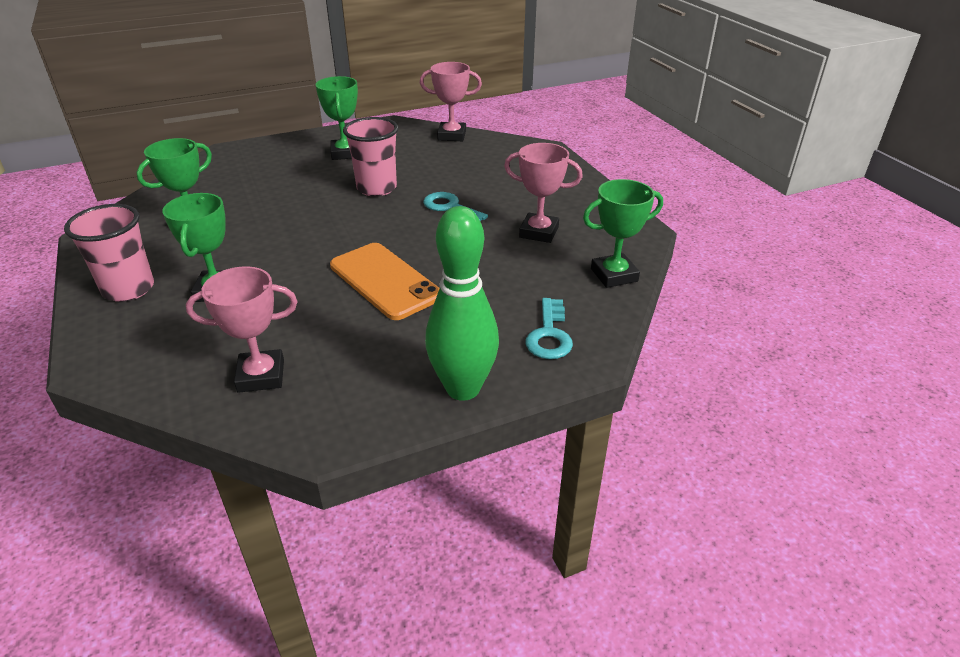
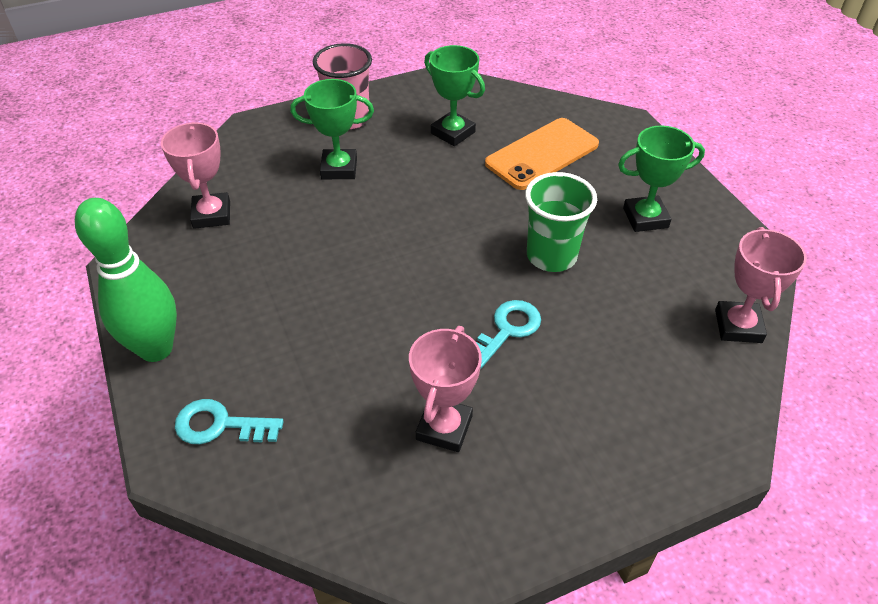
camera: 90 degrees right, 10 degrees up
orange phone [330,243,440,320] -> orange phone moved to [485,118,599,190]
pink cup [343,117,399,196] -> green cup [525,172,597,272]
green trophy [583,179,663,288] -> none

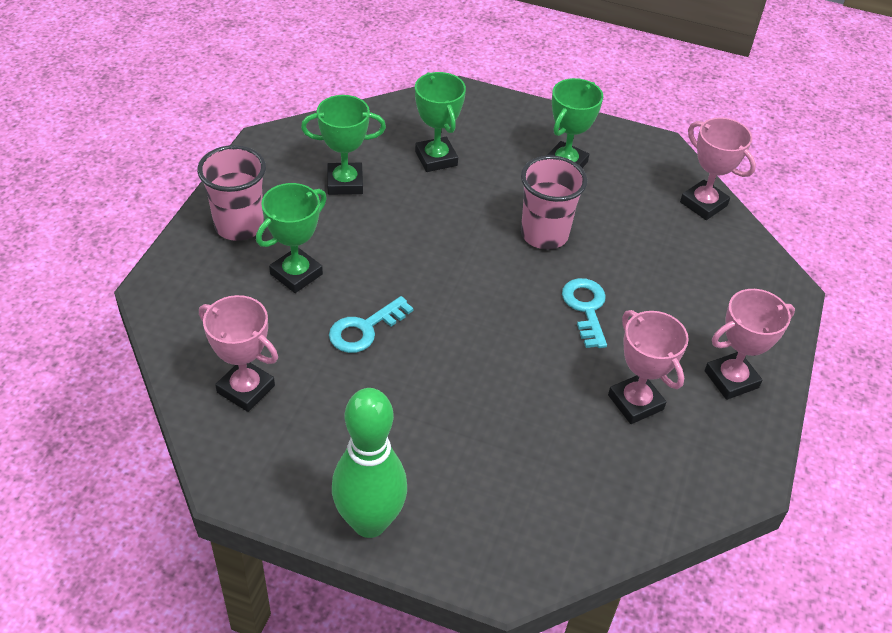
camera: 50 degrees left, 0 degrees up
turquoise key [175,399,284,444] -> turquoise key moved to [329,296,413,353]
orange phone [485,118,599,190] -> green trophy [415,72,466,172]
green cup [525,172,597,272] -> pink cup [521,156,587,249]
none -> pink trophy [705,289,795,400]

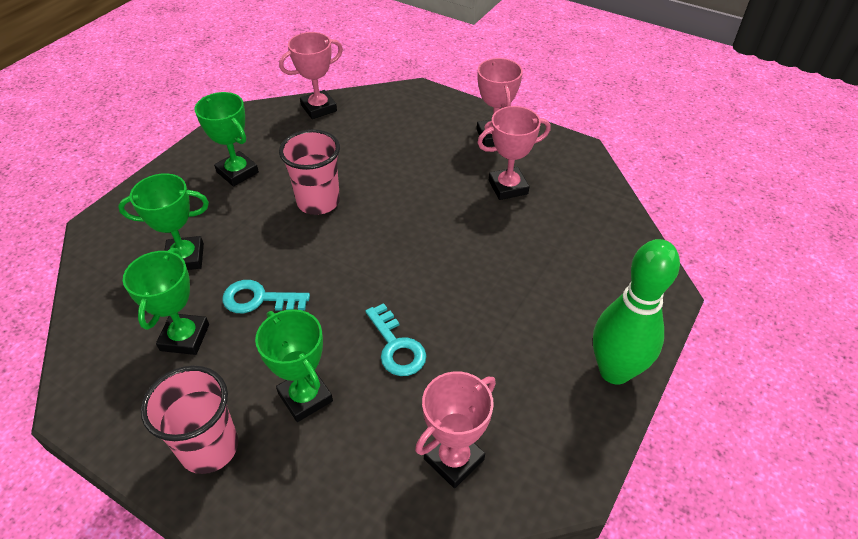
camera: 75 degrees left, 0 degrees up
turquoise key [562,278,607,348] -> turquoise key moved to [222,280,310,313]

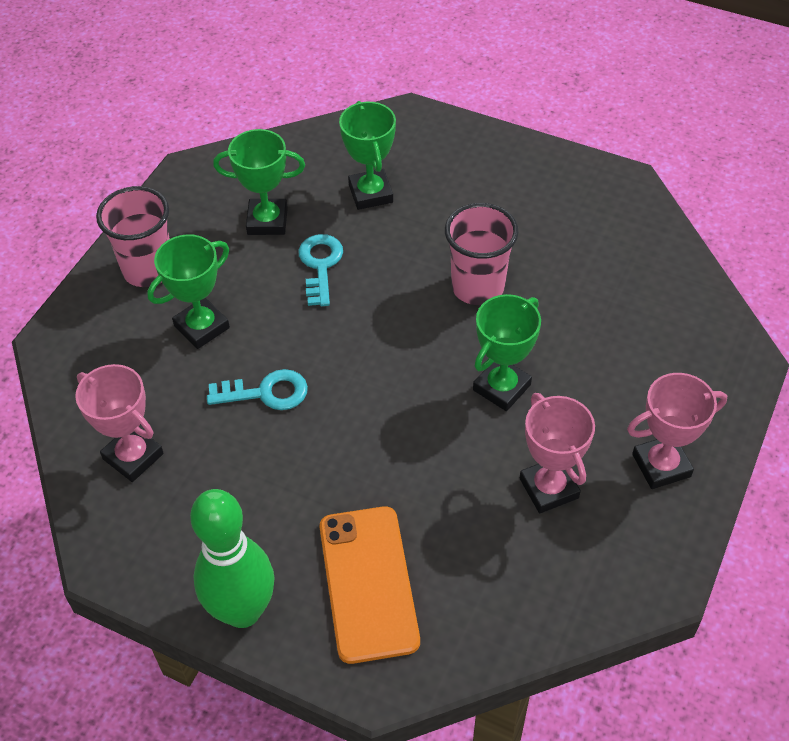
camera: 85 degrees right, 5 degrees up
green trophy [195,92,259,186] -> green trophy moved to [473,294,541,411]
pink trophy [279,32,343,119] -> none
turquoise key [365,303,426,376] -> turquoise key turned 150 degrees counterclockwise [207,369,308,410]
none -> orange phone [320,506,420,664]

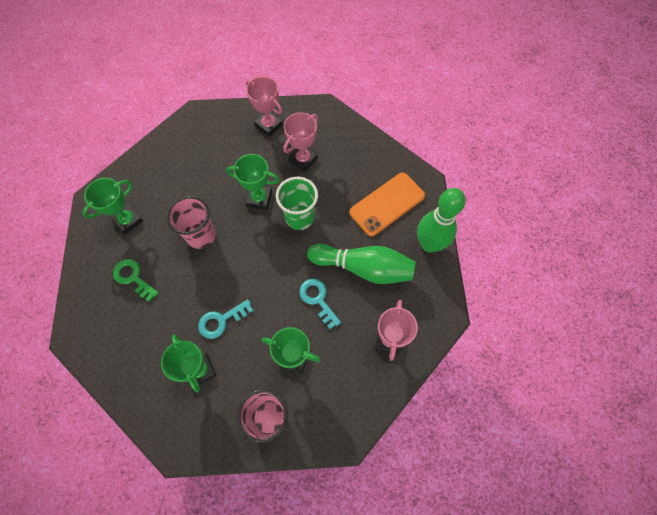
camera: 120 degrees left, 15 degrees up
green trophy [339,101,396,210] -> green trophy moved to [83,178,143,235]
none -> green key [113,259,158,302]
none -> green cup [276,177,318,230]
none -> green bowling pin [307,244,416,284]

